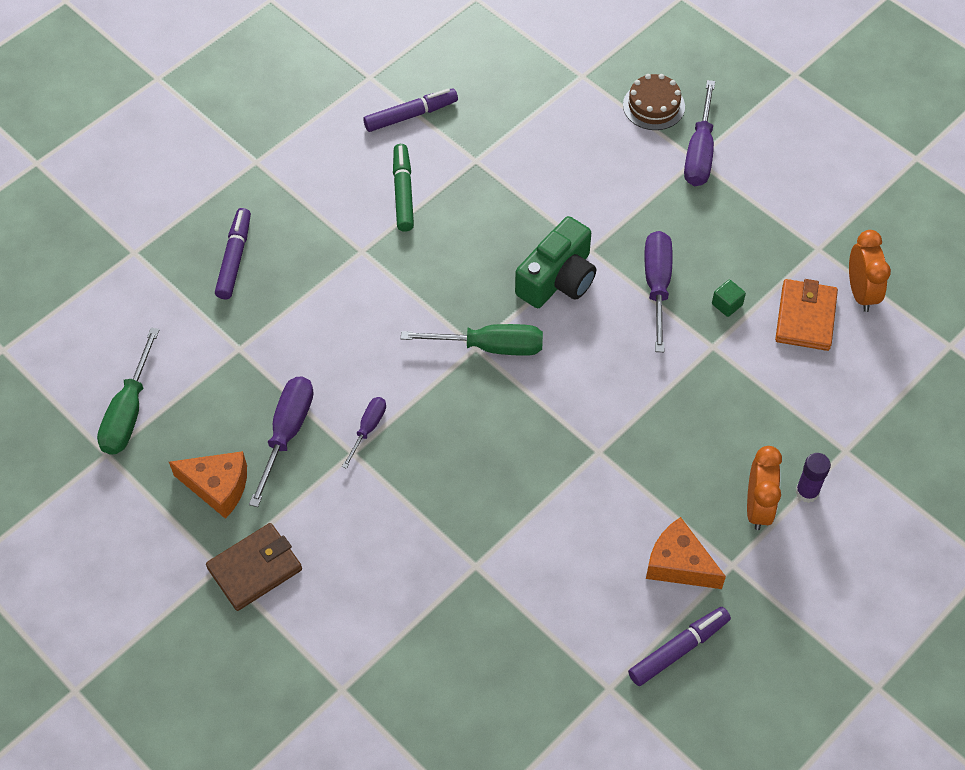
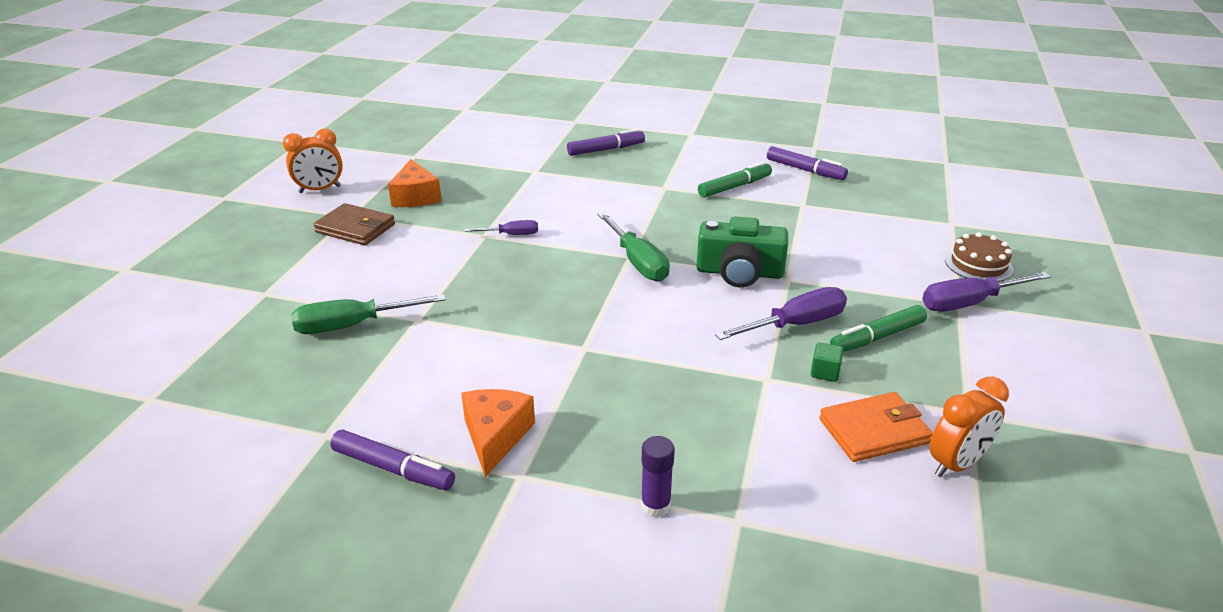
camera: 60 degrees right, 25 degrees down
green screwdriver [97,327,160,455] -> green screwdriver moved to [291,294,446,334]
purple screwdriver [249,376,314,507] -> none
orange clock [747,446,782,530] -> orange clock moved to [283,129,343,193]
none -> green marker [830,305,927,352]

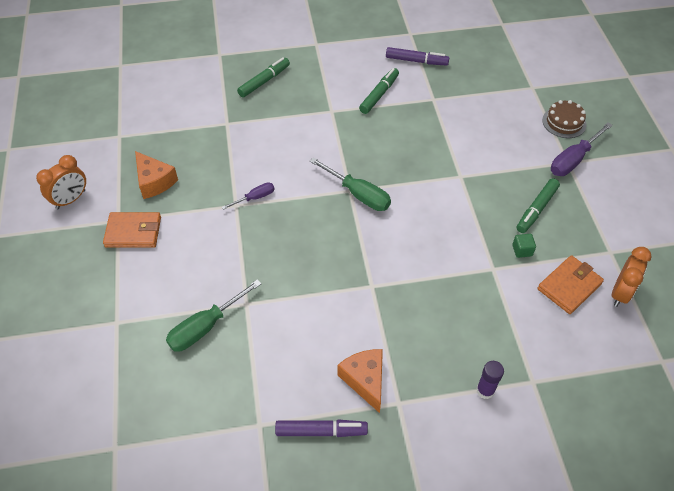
camera: 25 degrees left, 20 degrees up
brown wallet [313,203,395,245] -> orange wallet [103,212,161,248]
purple marker [567,129,645,156] -> green marker [237,57,290,97]
green camera [697,217,788,288] -> none
purple screwdriver [715,287,847,340] -> none

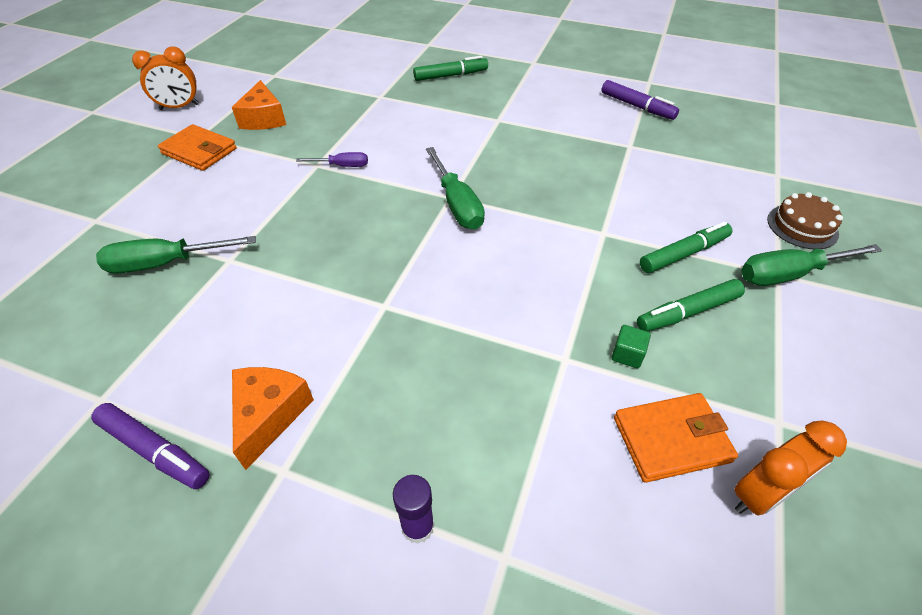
camera: 30 degrees right, 5 degrees down
green marker [359,68,399,114] -> green marker moved to [640,222,733,273]
purple screwdriver [551,122,613,176] -> green screwdriver [741,244,882,286]

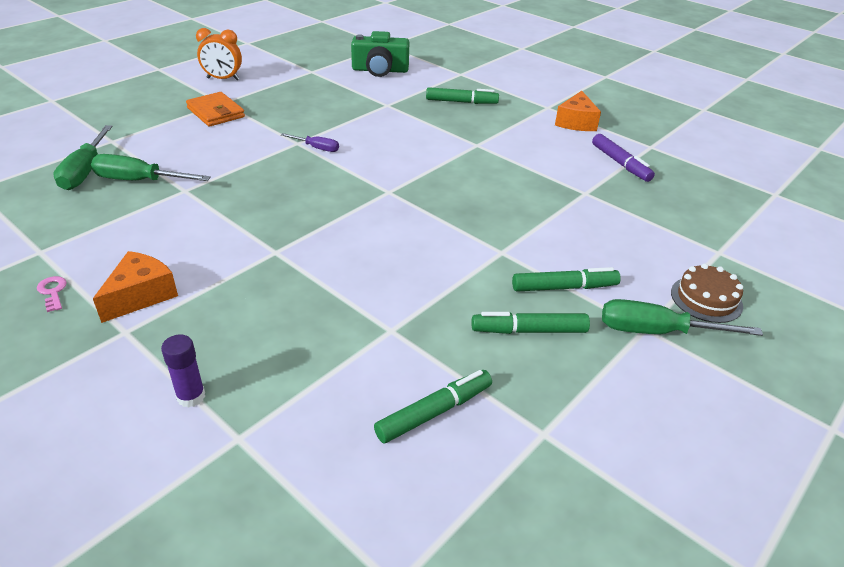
camera: 20 degrees right, 10 degrees down
purple marker [91,403,210,489] -> pink key [37,276,67,312]
orange cheese [232,80,286,130] -> orange cheese moved to [555,91,601,131]
green screwdriver [426,147,485,230] -> green screwdriver moved to [53,125,113,190]
green cube [612,325,651,368] -> none
orange wallet [614,393,738,483] -> green marker [374,370,492,443]
orange clock [734,421,847,516] -> none
none -> green camera [351,31,409,77]

